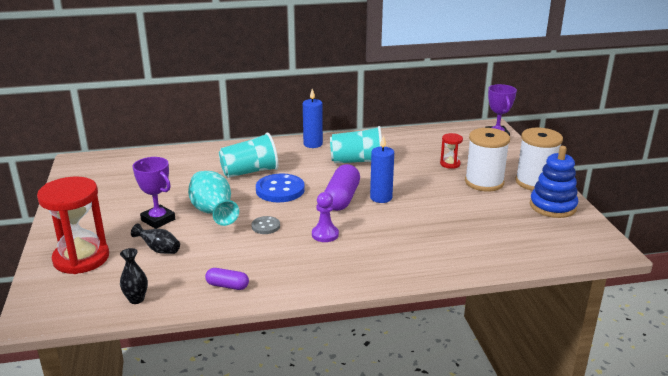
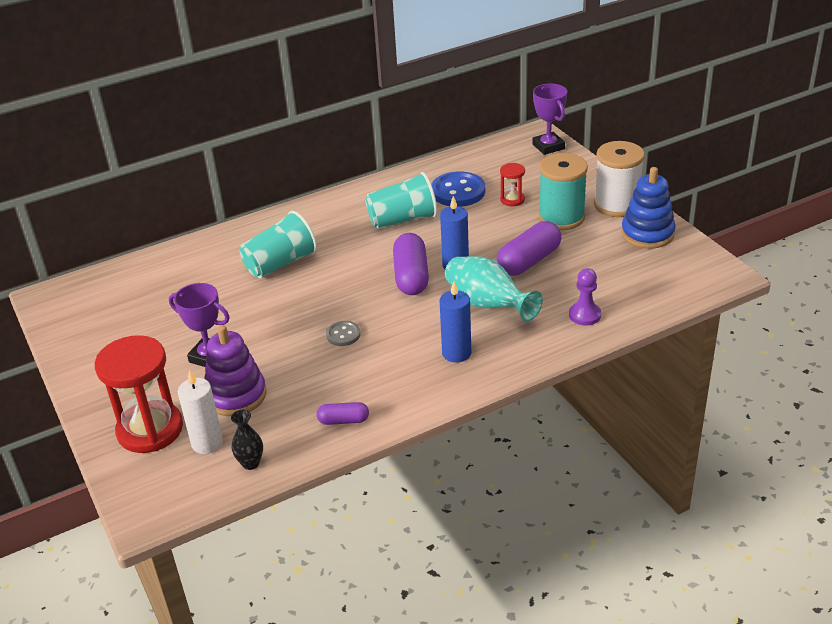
camera: 15 degrees left, 10 degrees up
black vase [131,223,180,254] -> purple stacking toy [204,325,267,416]
turquoise vase [188,171,239,226] -> turquoise vase moved to [445,256,543,322]
blue button [256,173,305,202] -> blue button moved to [431,172,485,207]
blue candle [303,89,323,148] -> blue candle moved to [440,281,471,363]
purple pawn [312,192,339,242] -> purple pawn moved to [569,268,601,326]
white spool [465,128,510,191] -> turquoise spool [538,153,588,230]
none -> white candle [178,370,223,454]
none -> purple capsule [497,221,561,276]

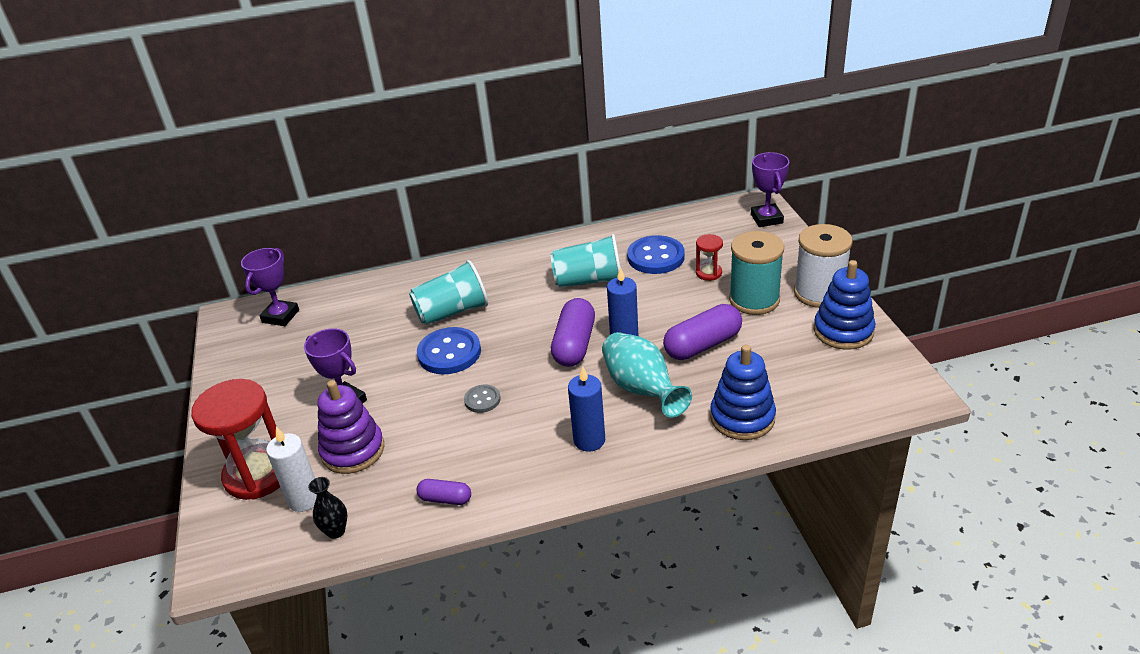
camera: 15 degrees right, 0 degrees up
purple pawn [569,268,601,326] -> blue stacking toy [710,345,776,440]
none -> purple trophy [241,248,299,326]
none -> blue button [417,327,481,374]

